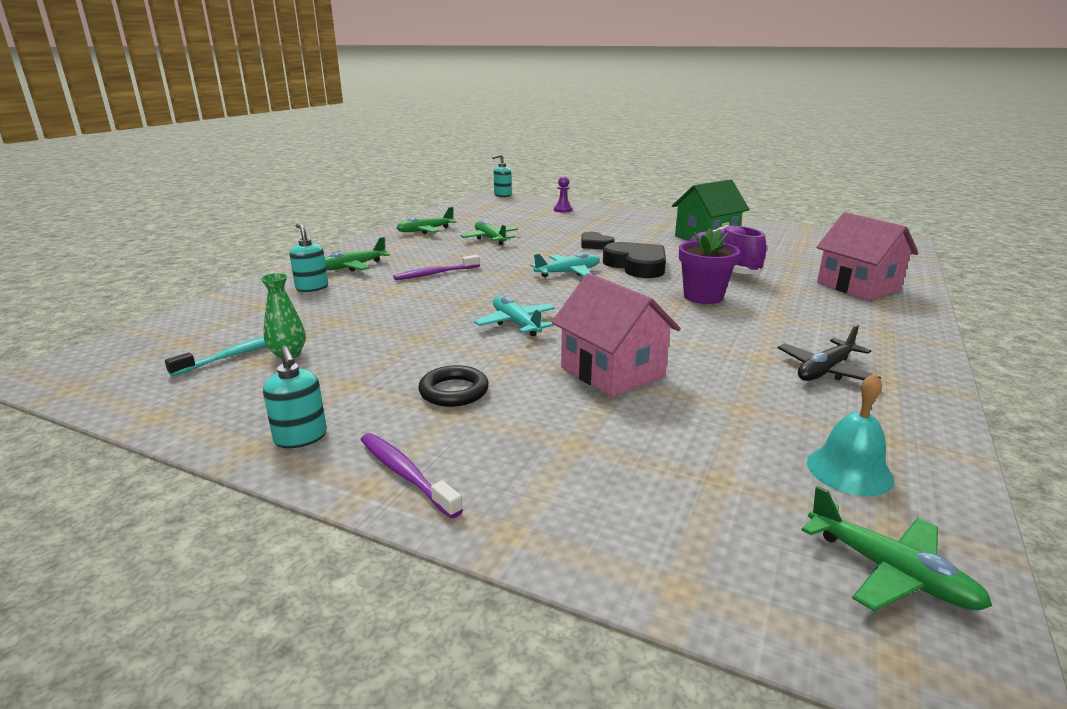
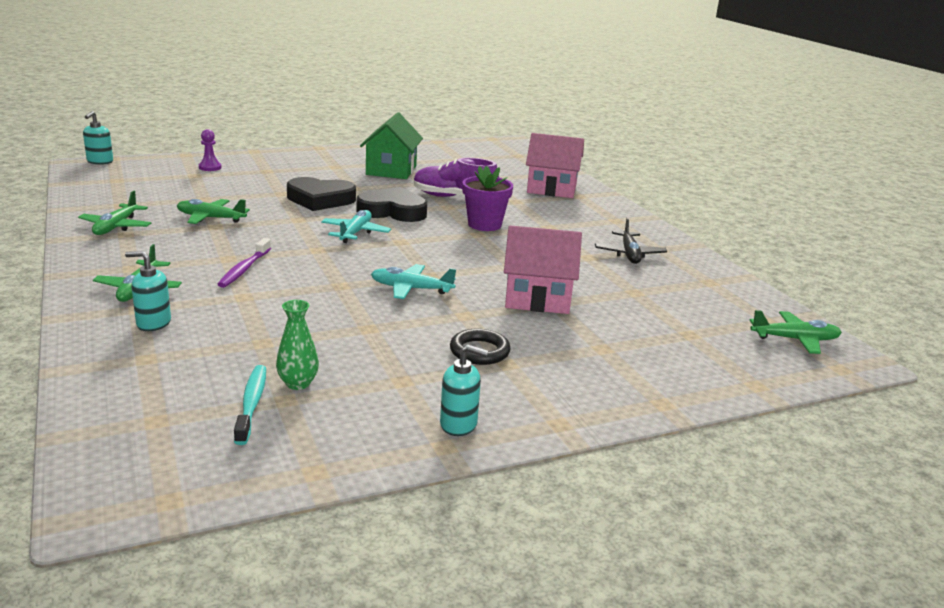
camera: 50 degrees left, 0 degrees up
purple toothbrush [361,433,463,519] -> none
black heart [581,232,615,249] -> black heart [287,177,356,211], size x1.72
turquoise bell [807,373,894,496] -> none

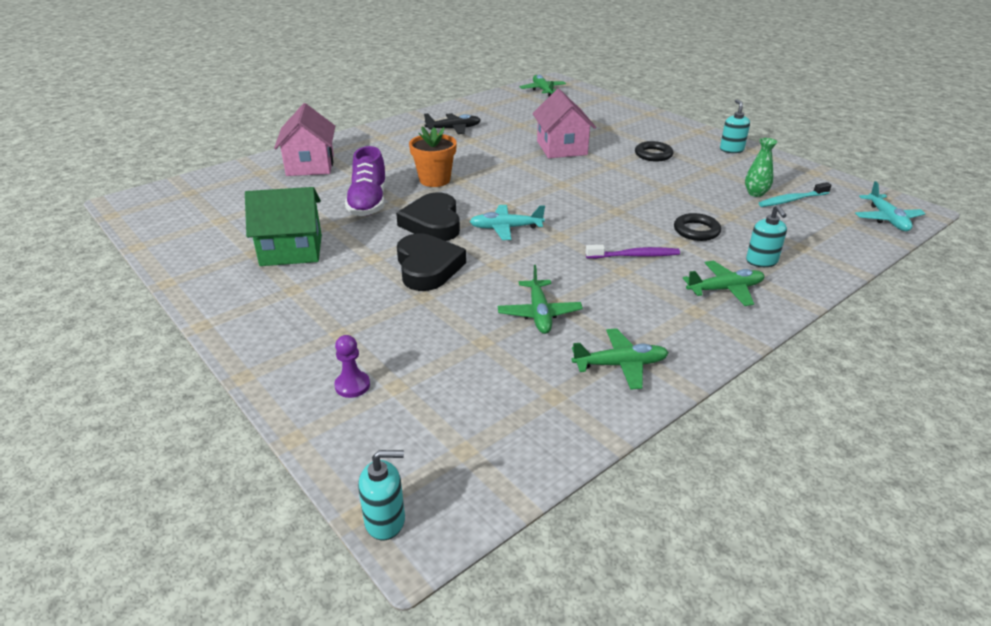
camera: 105 degrees left, 10 degrees up
turquoise plane [371,264,456,299] -> turquoise plane moved to [855,181,926,231]
purple flower pot [462,166,513,231] -> orange flower pot [409,127,457,187]
none -> black ring [674,213,721,241]

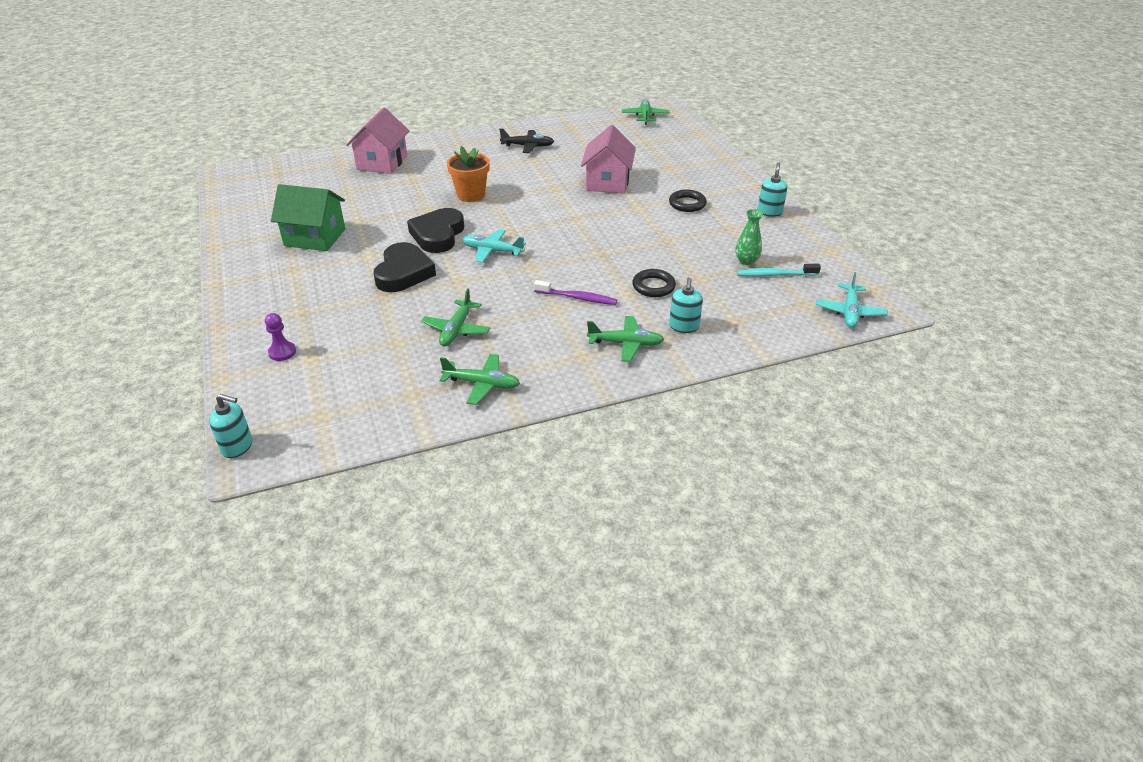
camera: 20 degrees right, 5 degrees up
purple shoe [345,146,387,216] -> none

